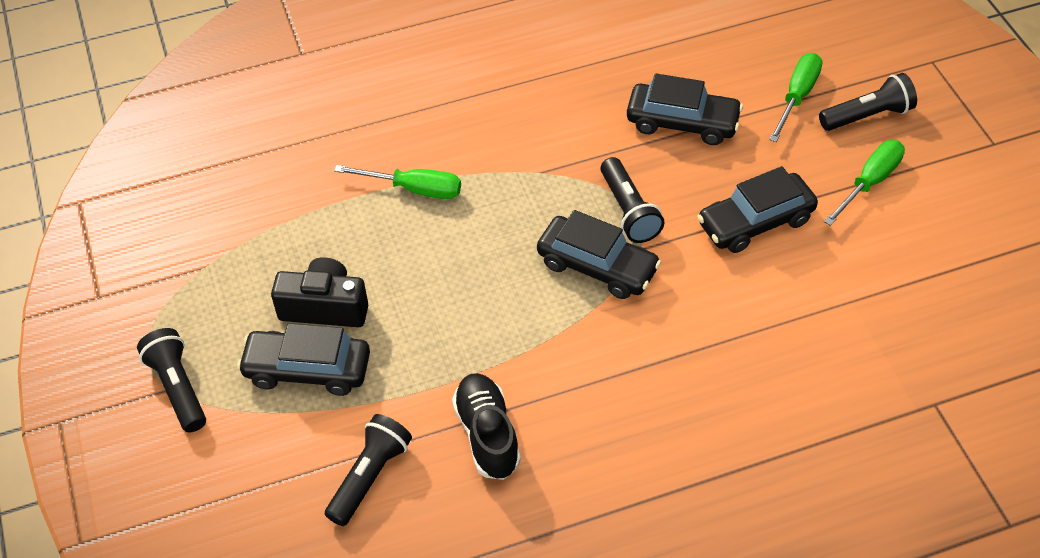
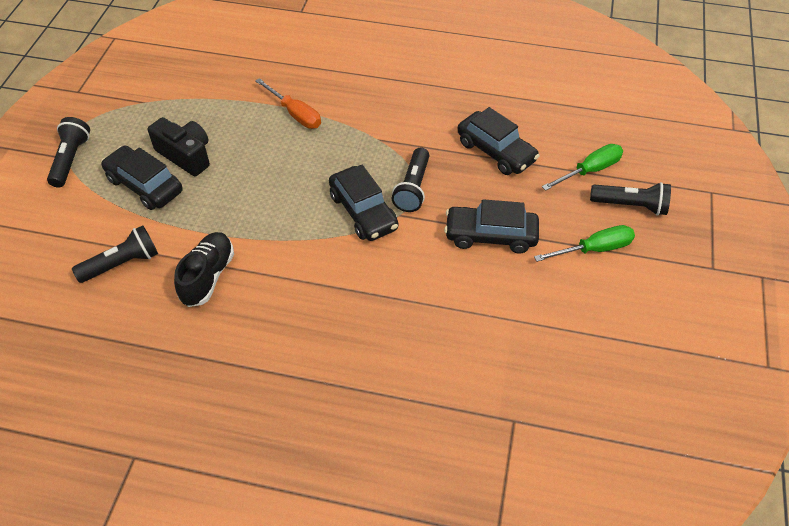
camera: 30 degrees right, 0 degrees up
green screwdriver [334,165,461,199] -> orange screwdriver [255,78,321,129]

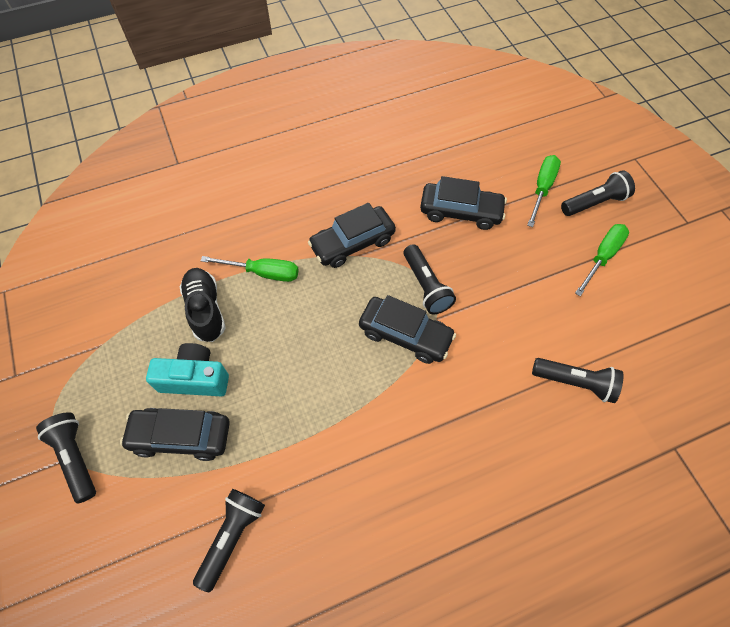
camera: 35 degrees left, 10 degrees up
black camera [148,117,210,176] -> turquoise camera [146,343,229,397]
black shoe [174,232,234,307] -> black shoe moved to [179,268,226,342]
orange screwdriver [255,78,321,129] -> green screwdriver [201,256,299,282]
black car [444,199,539,254] -> black car moved to [308,203,396,268]
none -> black flashlight [532,358,623,403]

